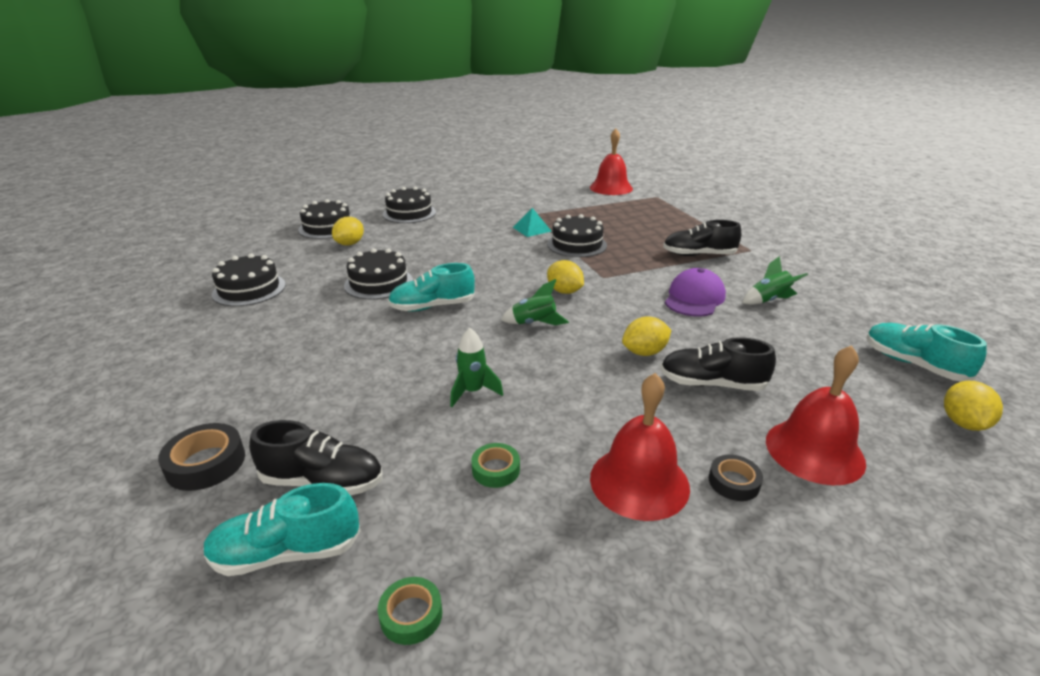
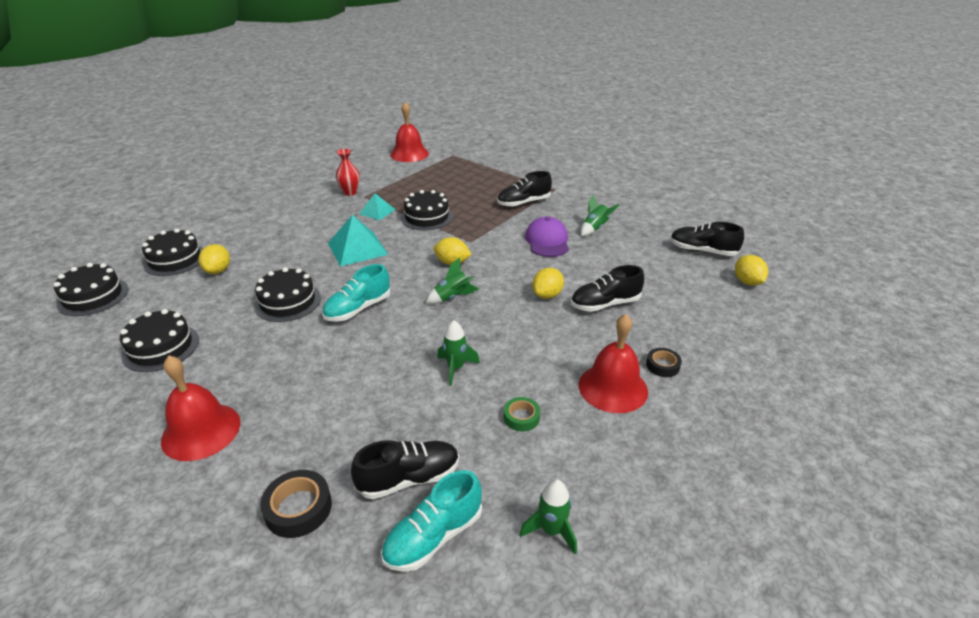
camera: 30 degrees left, 5 degrees up
green tape [378,577,442,645] -> green rocket [520,479,577,554]
black cake [383,187,436,223] -> black cake moved to [54,263,129,316]
red bell [766,345,866,485] -> red bell moved to [161,355,240,461]
turquoise shoe [866,323,987,382] -> black shoe [670,222,744,256]
none -> turquoise pyramid [328,215,389,266]
none -> red vase [336,149,360,196]

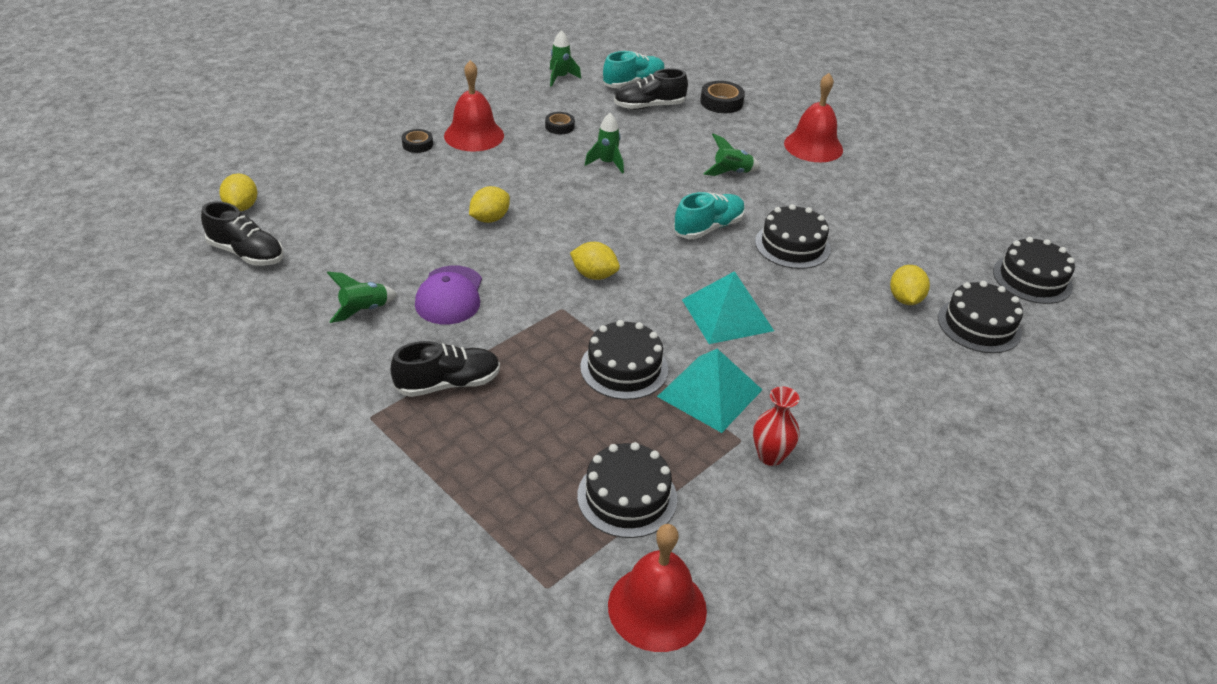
camera: 175 degrees left, 5 degrees up
black cake [120,309,199,372] -> black cake moved to [577,442,677,538]
turquoise pyramid [359,193,396,220] -> turquoise pyramid [657,349,762,433], size x1.68
green rocket [426,257,479,304] -> green rocket moved to [703,133,760,176]
green tape [504,397,540,431] -> black tape [545,112,575,134]
black shoe [571,265,644,312] -> none

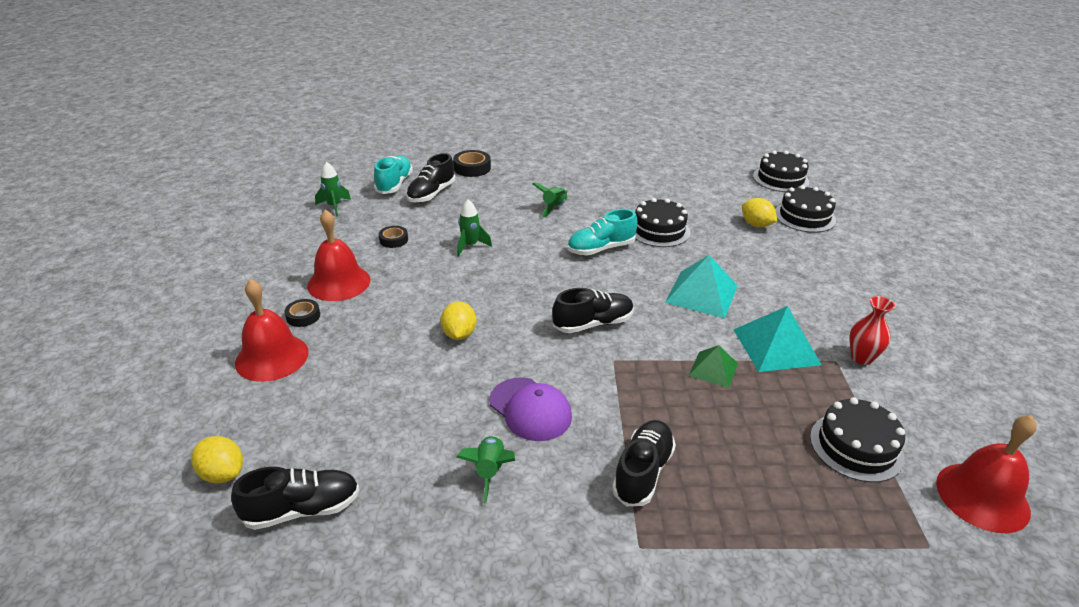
camera: 45 degrees left, 5 degrees down
yellow lemon [570,242,620,280] -> black shoe [552,288,634,333]
black cake [580,320,668,400] -> green pyramid [688,345,738,388]
turquoise shoe [673,192,745,239] -> turquoise shoe turned 120 degrees counterclockwise [567,209,638,255]
red bell [784,73,843,162] -> red bell moved to [235,279,309,382]

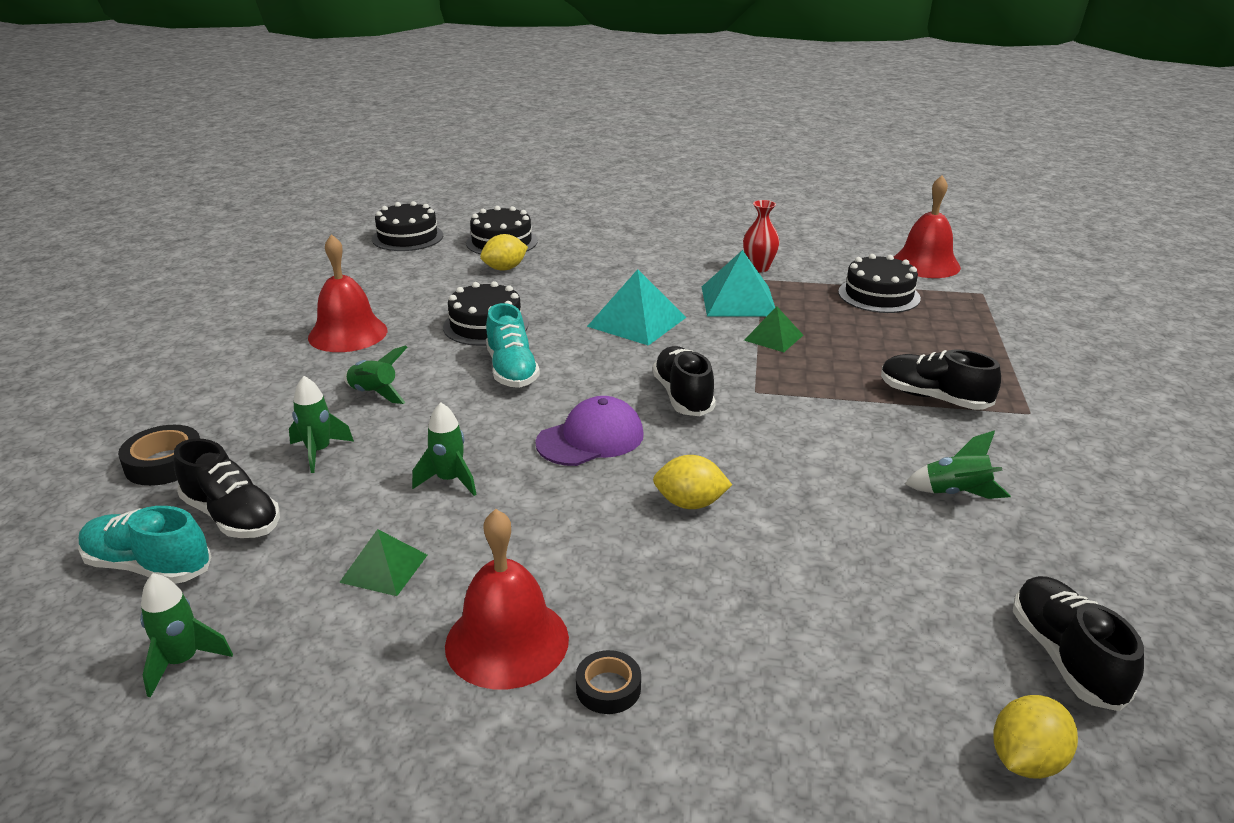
camera: 80 degrees left, 5 degrees down
red bell [235,279,309,382] -> red bell moved to [308,234,387,352]
black tape [379,226,408,248] -> green pyramid [339,529,427,596]
purple cap [489,377,572,441] -> purple cap moved to [535,396,644,466]
none -> green rocket [289,376,354,473]

